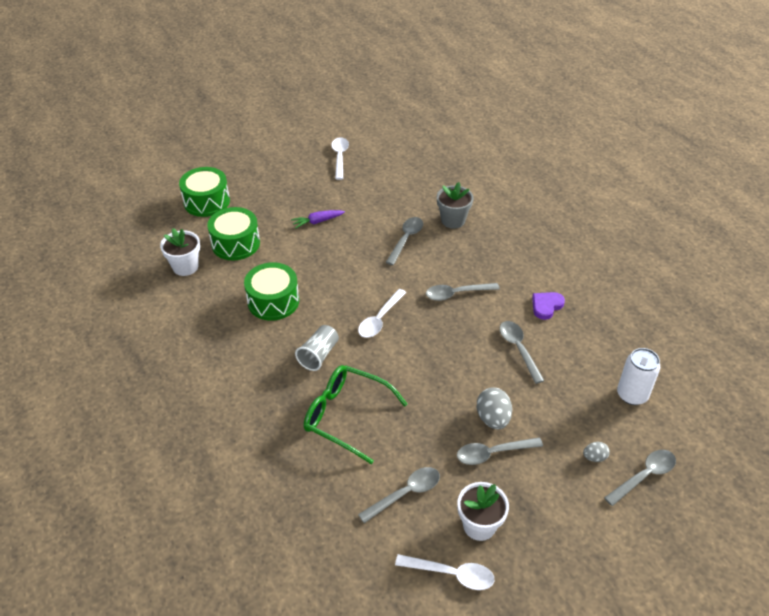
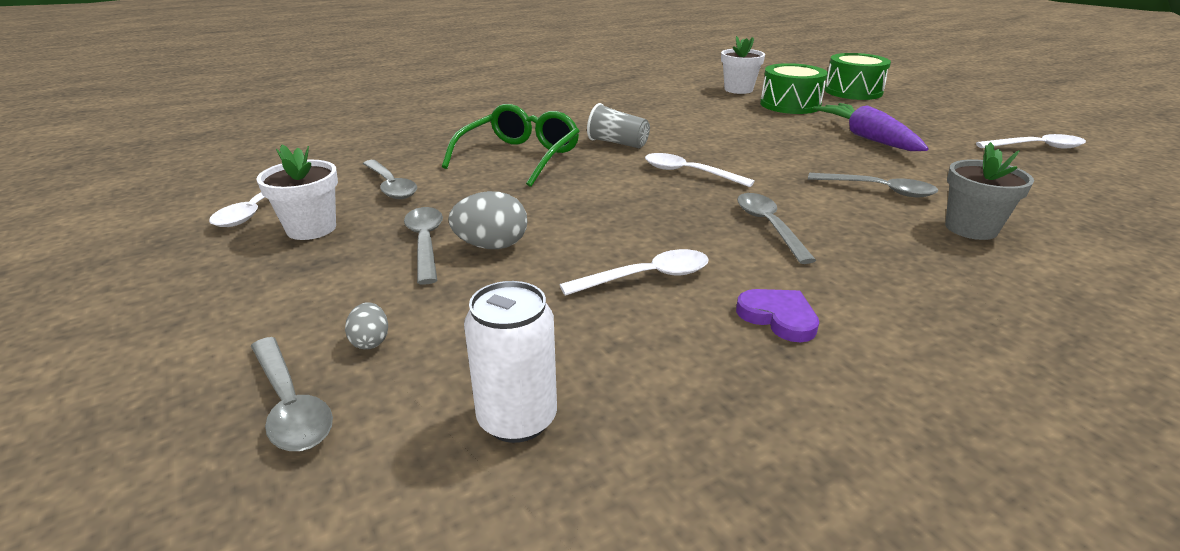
camera: 90 degrees right, 15 degrees down
green drum [244,262,299,321] -> none
purple carrot [291,210,345,229] -> purple carrot [813,103,928,151], size x1.78
grey spoon [500,321,544,384] -> white spoon [560,249,709,296]

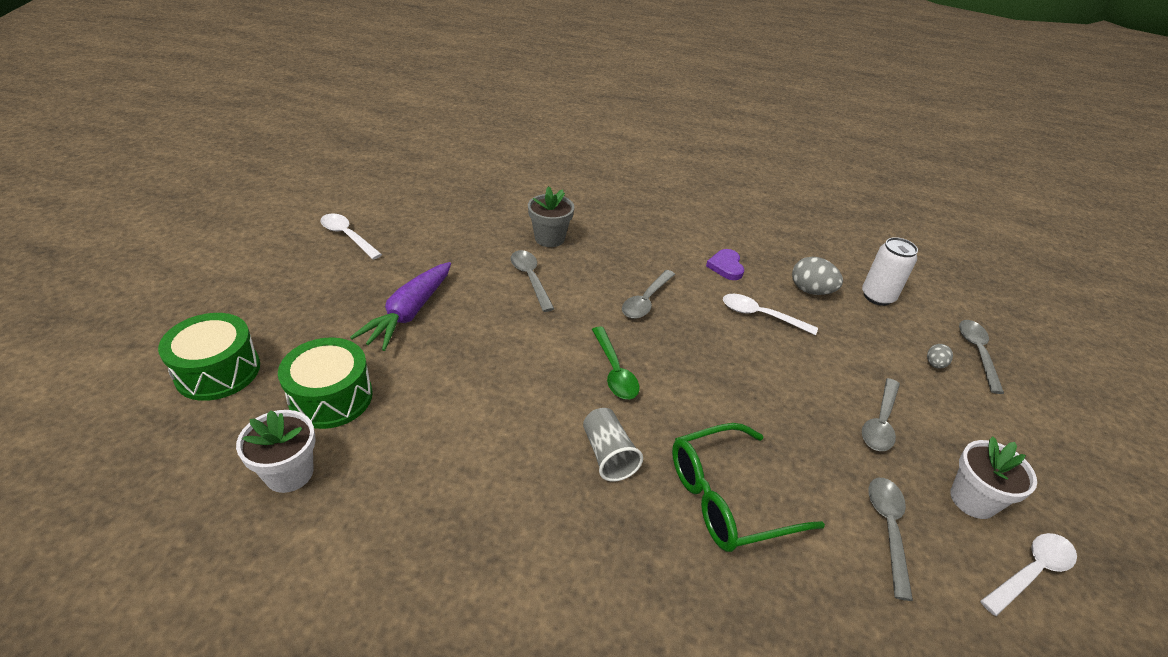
camera: 140 degrees left, 10 degrees up
grey egg [448,191,528,249] -> grey egg moved to [792,257,843,295]
white spoon [645,153,755,187] -> green spoon [592,327,640,399]

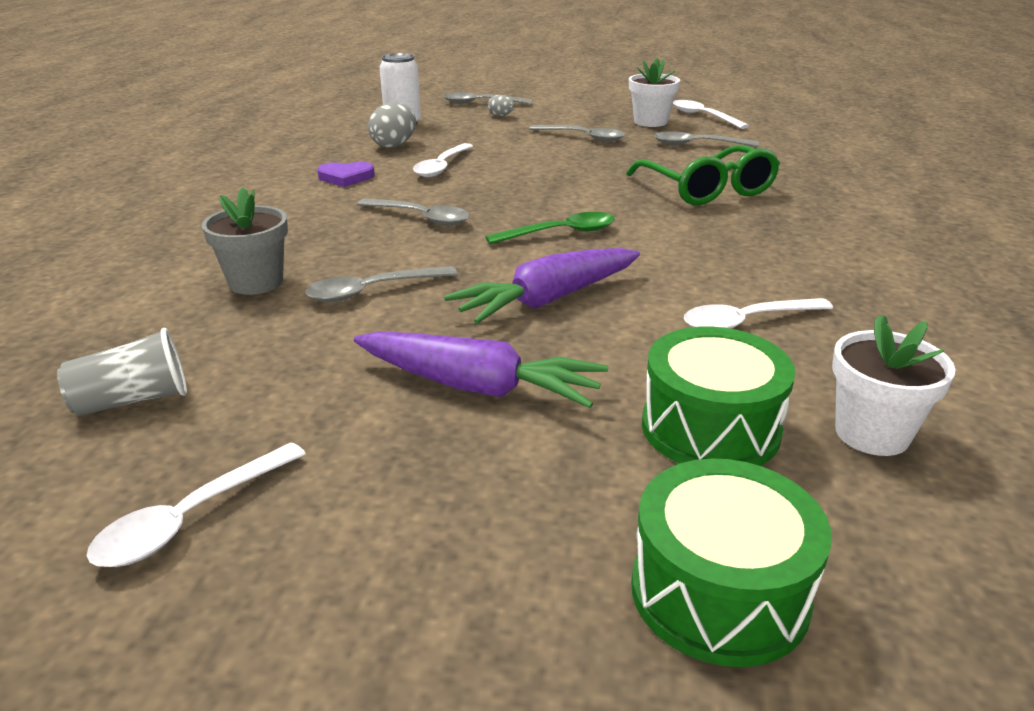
camera: 90 degrees left, 10 degrees down
grey cup [583,408,643,482] -> grey cup moved to [57,328,187,416]
none -> purple carrot [444,248,640,324]
none -> white spoon [684,298,833,329]

